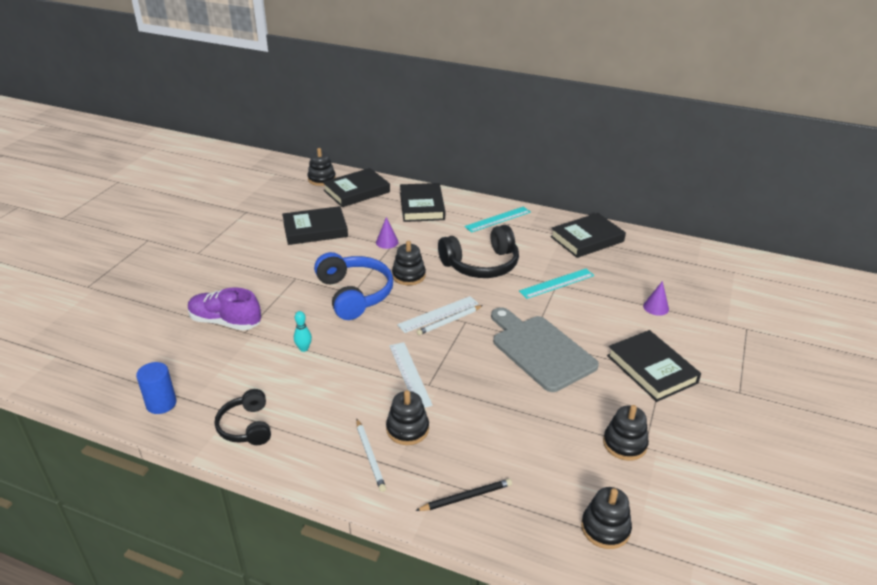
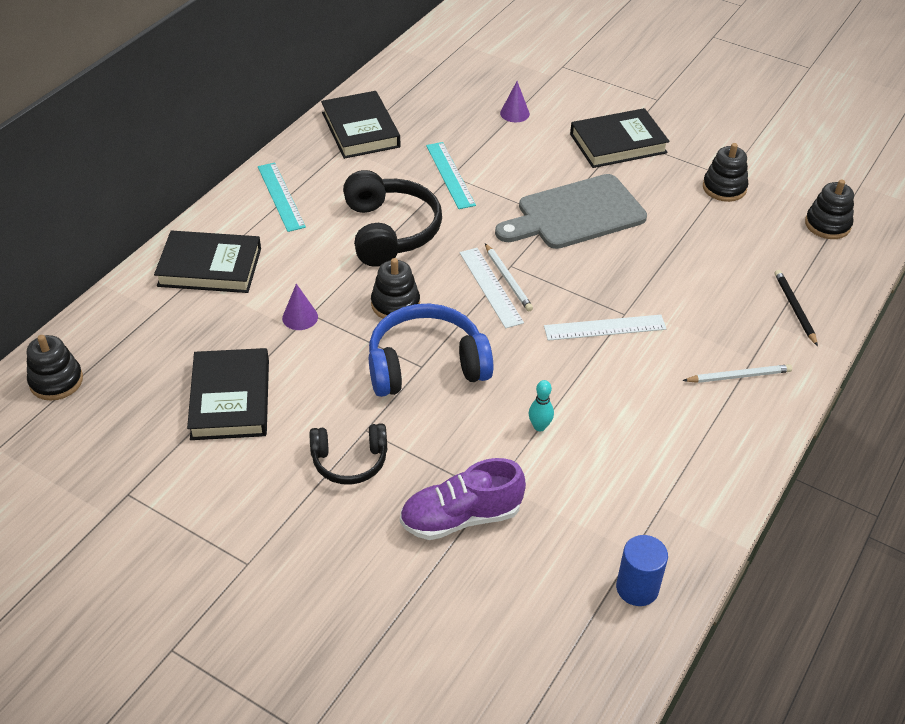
camera: 80 degrees left, 10 degrees up
purple shoe [188,288,261,331] -> purple shoe turned 45 degrees clockwise [400,458,526,540]
black headphones [215,389,271,445] -> black headphones moved to [310,423,387,485]
black book [323,168,390,207] -> none
black stacking toy [386,390,429,445] -> none

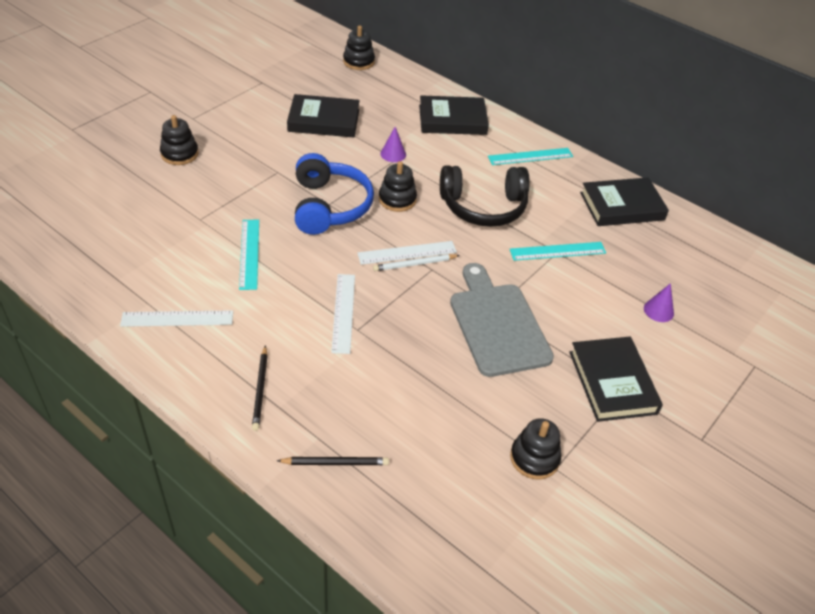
camera: 95 degrees right, 0 degrees up
black book [154,231,261,293] -> black book turned 75 degrees clockwise [419,95,489,135]
black headphones [310,423,387,485] -> none
purple shoe [400,458,526,540] -> none
turquoise bowling pin [529,380,554,431] -> turquoise ruler [239,220,259,290]
blue cylinder [616,535,668,606] -> none
white pencil [682,364,792,383] -> black pencil [252,345,268,431]
black stacking toy [805,179,854,239] -> black stacking toy moved to [160,115,199,165]
none -> white ruler [120,310,233,327]

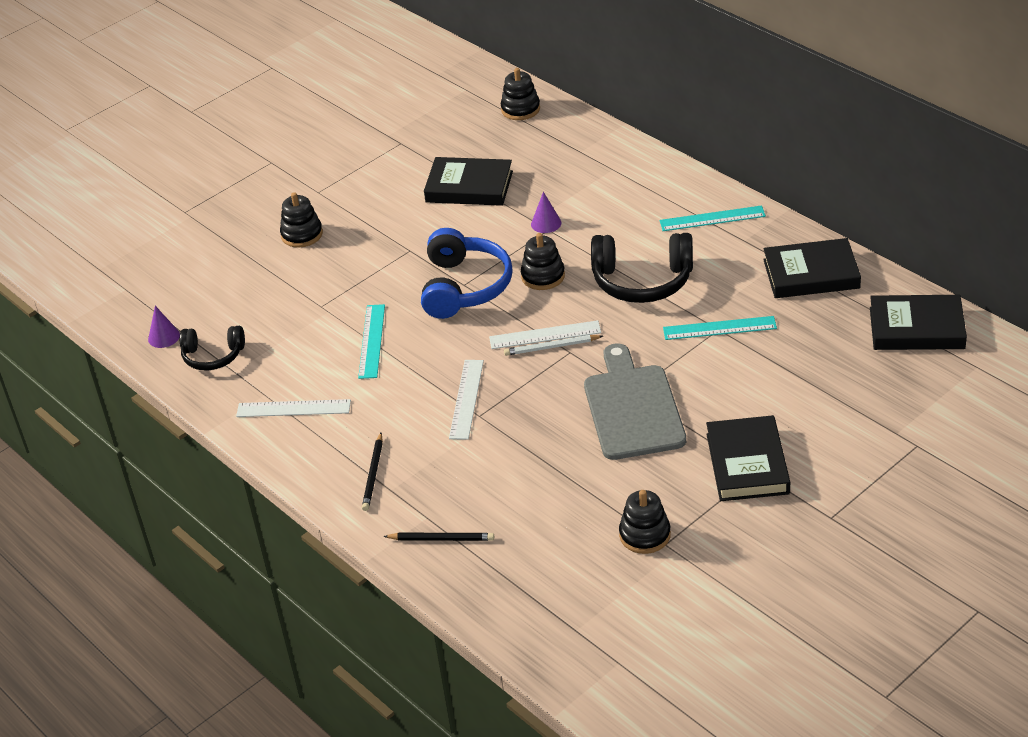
camera: 15 degrees right, 5 degrees down
black book [419,95,489,135] -> black book moved to [870,295,967,350]
purple cone [644,283,674,322] -> purple cone moved to [148,306,180,348]
none -> black headphones [180,326,245,370]

